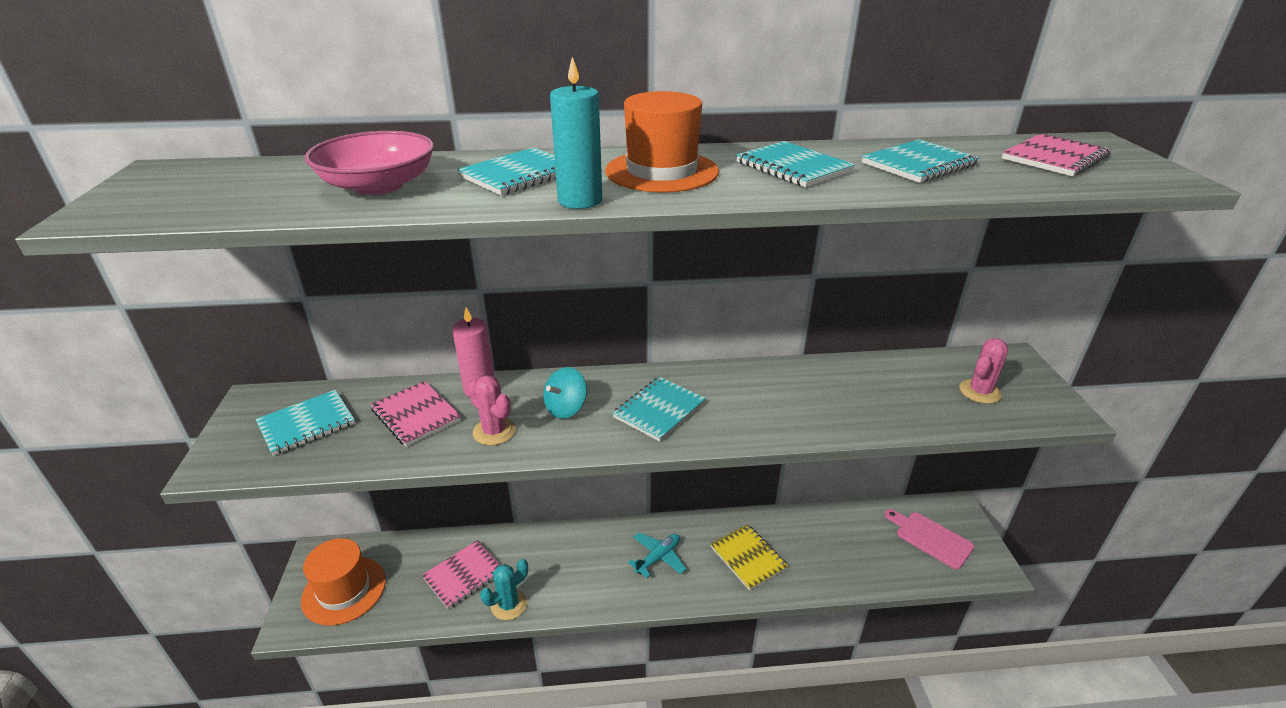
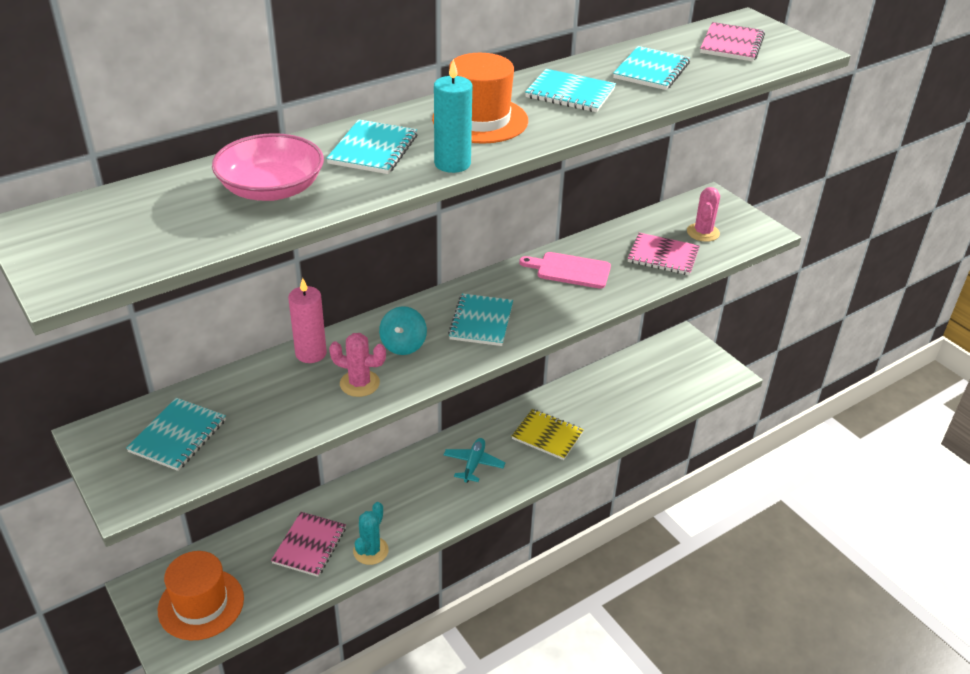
camera: 30 degrees left, 5 degrees up
pink notebook [370,381,461,447] -> pink notebook moved to [628,233,700,275]
pink cutting board [885,509,974,569] -> pink cutting board moved to [519,252,611,289]

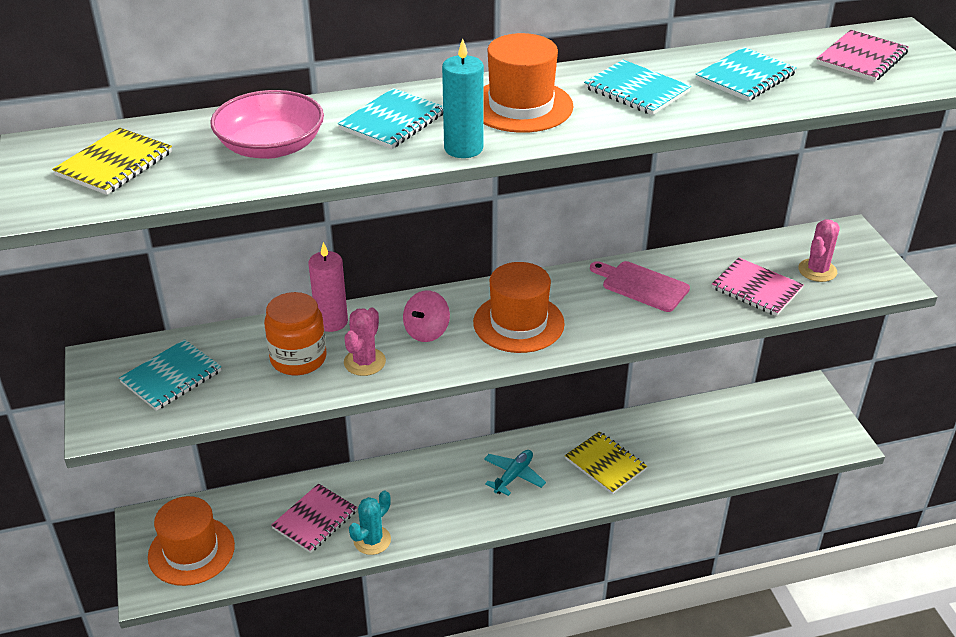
camera: 20 degrees right, 0 degrees up
pink cactus [329,333,386,397] -> pink cactus turned 75 degrees clockwise [344,308,386,376]
turquoise spinning top [379,306,427,355] -> pink spinning top [403,290,450,342]
turquoise notebook [448,294,513,346] -> orange hat [473,262,565,353]
none -> yellow notebook [52,127,172,195]
none -> orange jar [264,292,327,375]

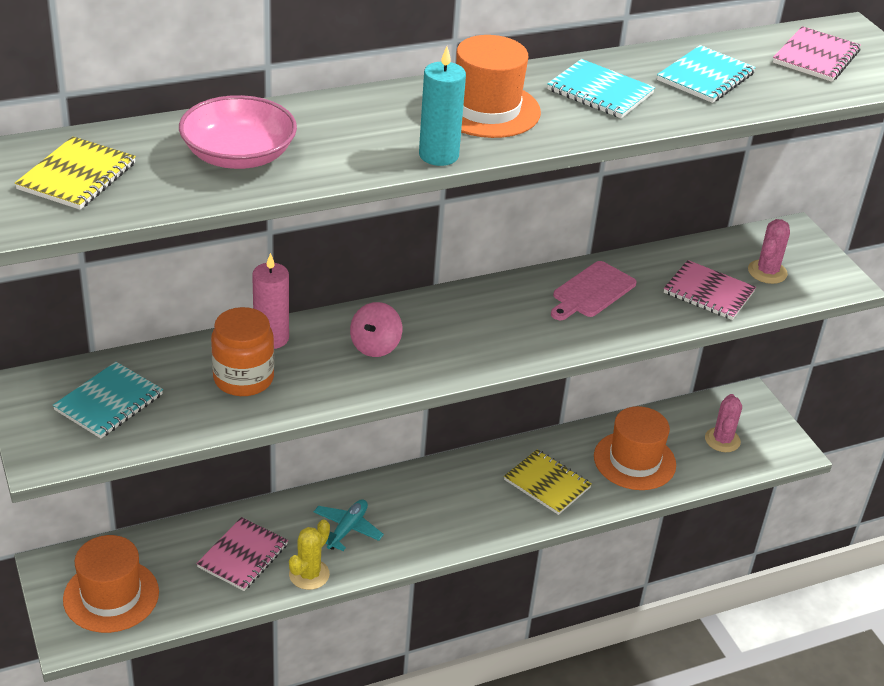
camera: 10 degrees left, 0 degrees up
turquoise notebook [338,88,443,149] -> none
pink cactus [344,308,386,376] -> pink cactus moved to [705,394,742,452]
turquoise cactus [349,491,391,555] -> yellow cactus [289,519,330,590]
orange hat [473,262,565,353] -> orange hat moved to [594,406,676,490]
turquoise plane [484,450,546,496] -> turquoise plane moved to [314,499,384,551]
pink cutting board [590,261,690,312] -> pink cutting board turned 75 degrees counterclockwise [551,261,636,320]

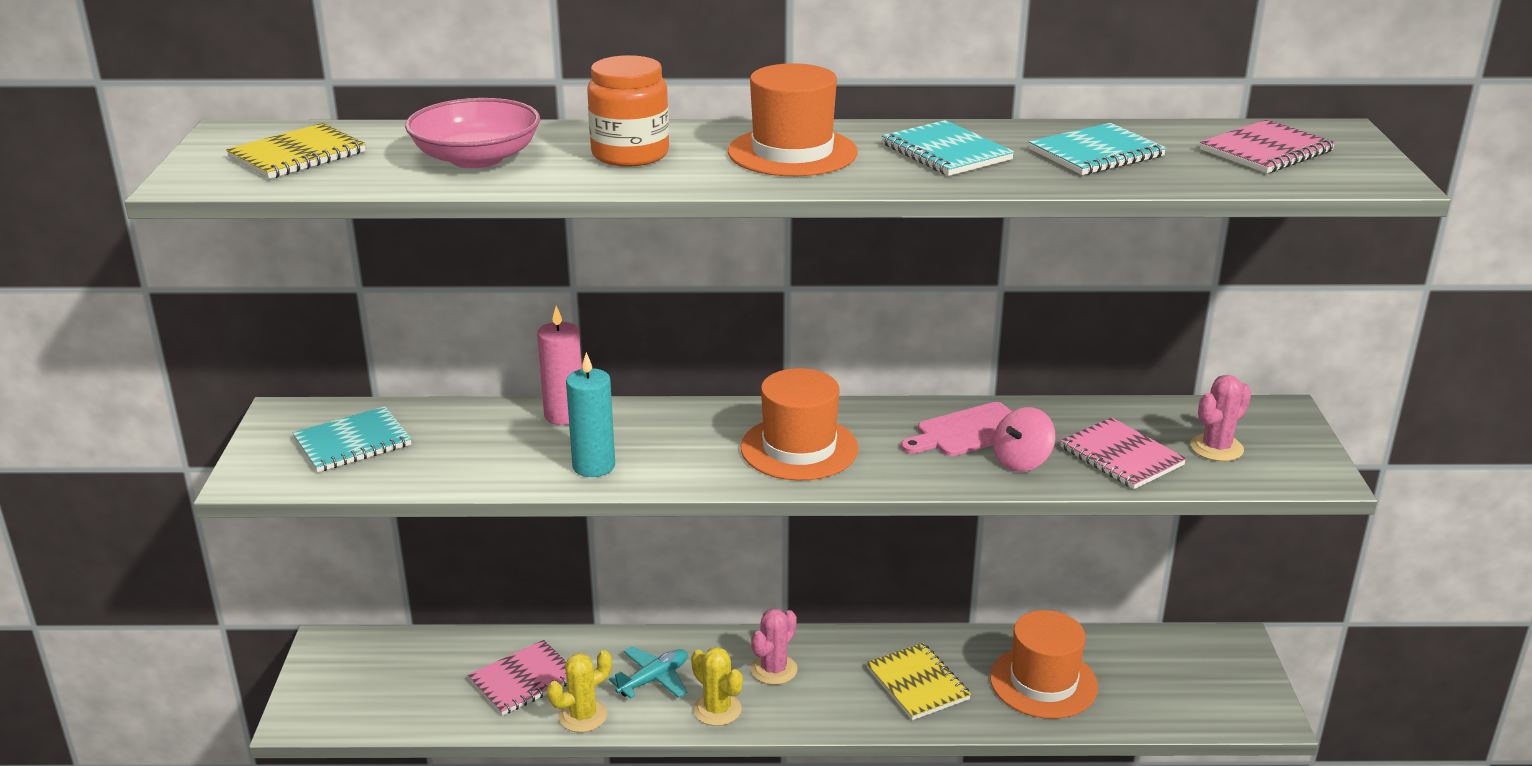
camera: 25 degrees right, 10 degrees down
orange hat [63,535,159,633] -> orange hat moved to [740,368,859,480]
orange jar [211,307,274,396] -> orange jar moved to [587,55,669,167]
pink spinning top [350,302,402,357] -> pink spinning top moved to [993,407,1055,472]
turquoise candle [419,47,466,166] -> turquoise candle moved to [566,352,615,477]
pink cactus [705,394,742,452] -> pink cactus moved to [751,608,798,685]
none -> yellow cactus [691,647,743,726]

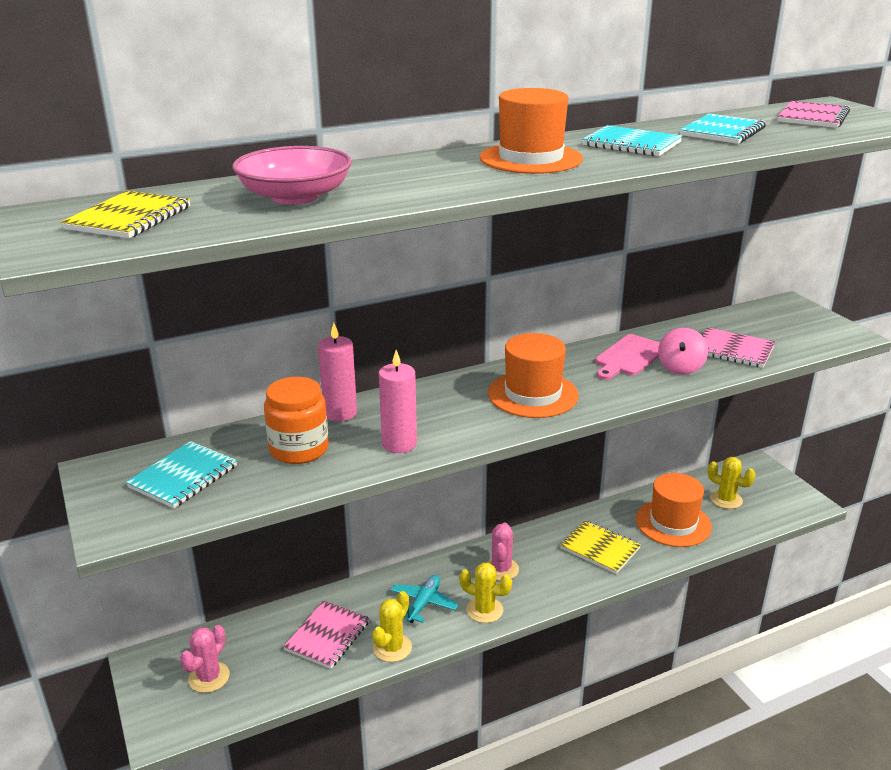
camera: 25 degrees left, 0 degrees up
turquoise candle [566,352,615,477] -> pink candle [379,350,417,453]
orange jar [587,55,669,167] -> orange jar moved to [264,377,329,464]
pink cactus [1190,375,1251,461] -> pink cactus moved to [180,625,230,693]
none -> yellow cactus [707,457,756,509]

